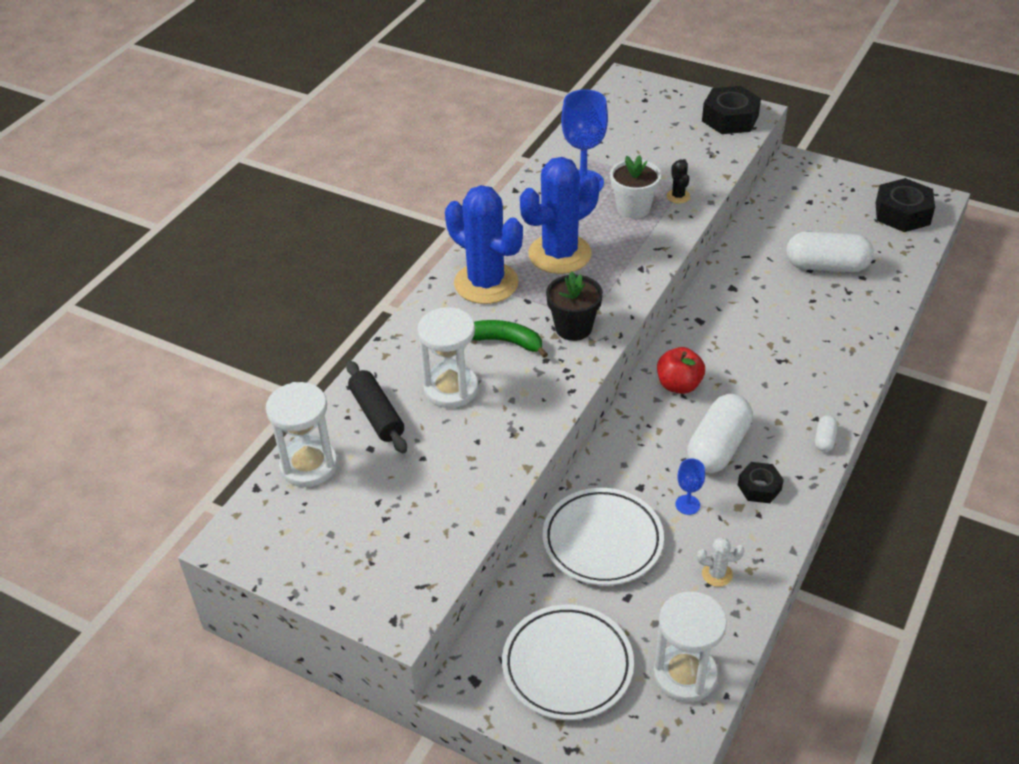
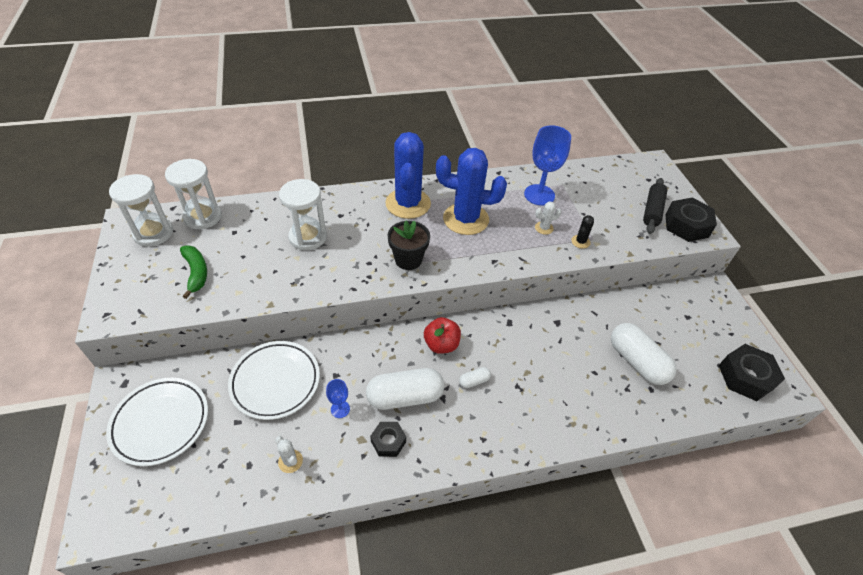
camera: 45 degrees right, 5 degrees up
black rolling pin [346,361,407,453] -> black rolling pin moved to [643,178,667,234]
green banana [472,320,548,358] -> green banana moved to [180,245,207,299]
white flower pot [610,155,661,219] -> white cactus [535,202,562,235]
white hourglass [653,591,727,702] -> white hourglass moved to [109,174,173,247]
white capsule [815,415,838,452] -> white capsule moved to [459,367,491,388]

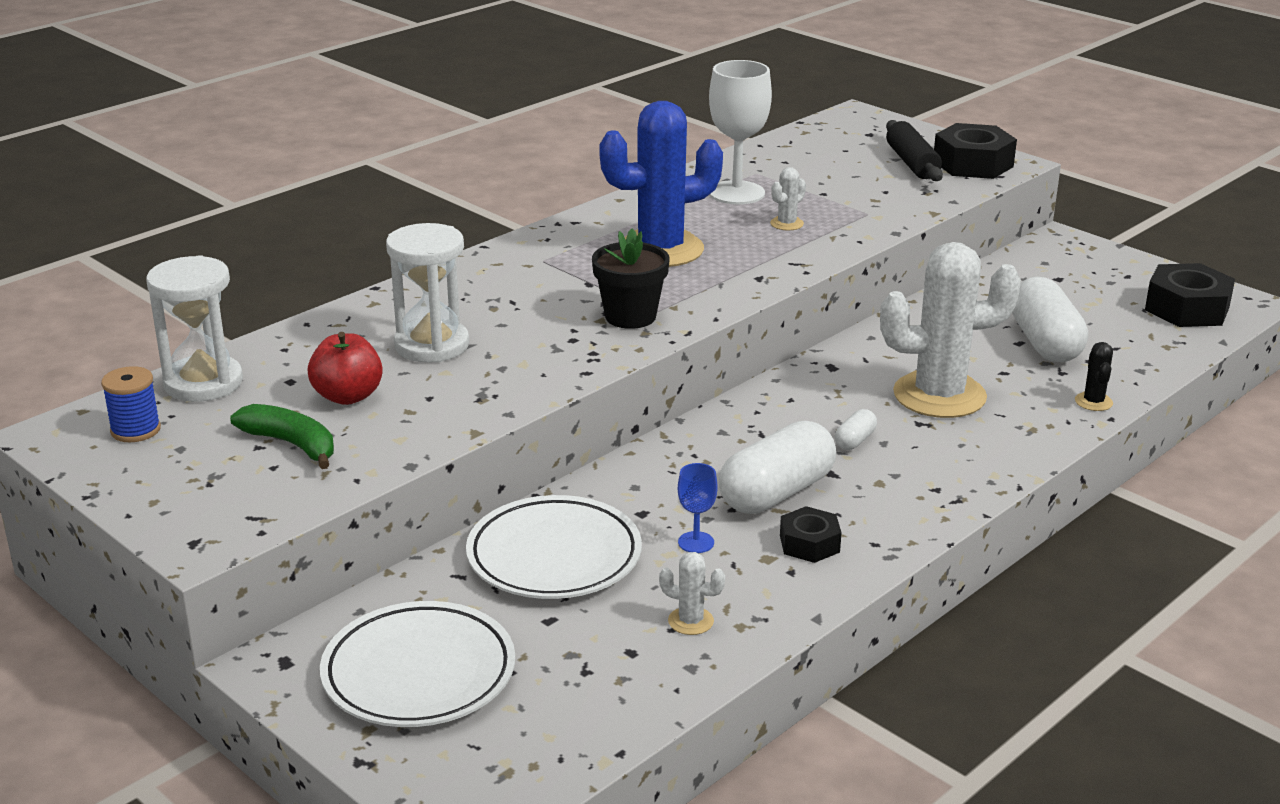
camera: 30 degrees left, 20 degrees down
white hourglass [109,174,173,247] -> blue spool [101,366,161,442]
blue cactus [385,132,431,219] -> none
red apple [424,317,461,354] -> red apple moved to [307,332,383,405]
blue goblet [524,125,571,205] -> white goblet [709,60,772,205]
black cactus [571,215,594,249] -> black cactus moved to [1075,342,1113,411]
white capsule [611,323,676,385] -> white capsule turned 60 degrees clockwise [1012,277,1088,362]
none -> white cactus [880,242,1021,418]

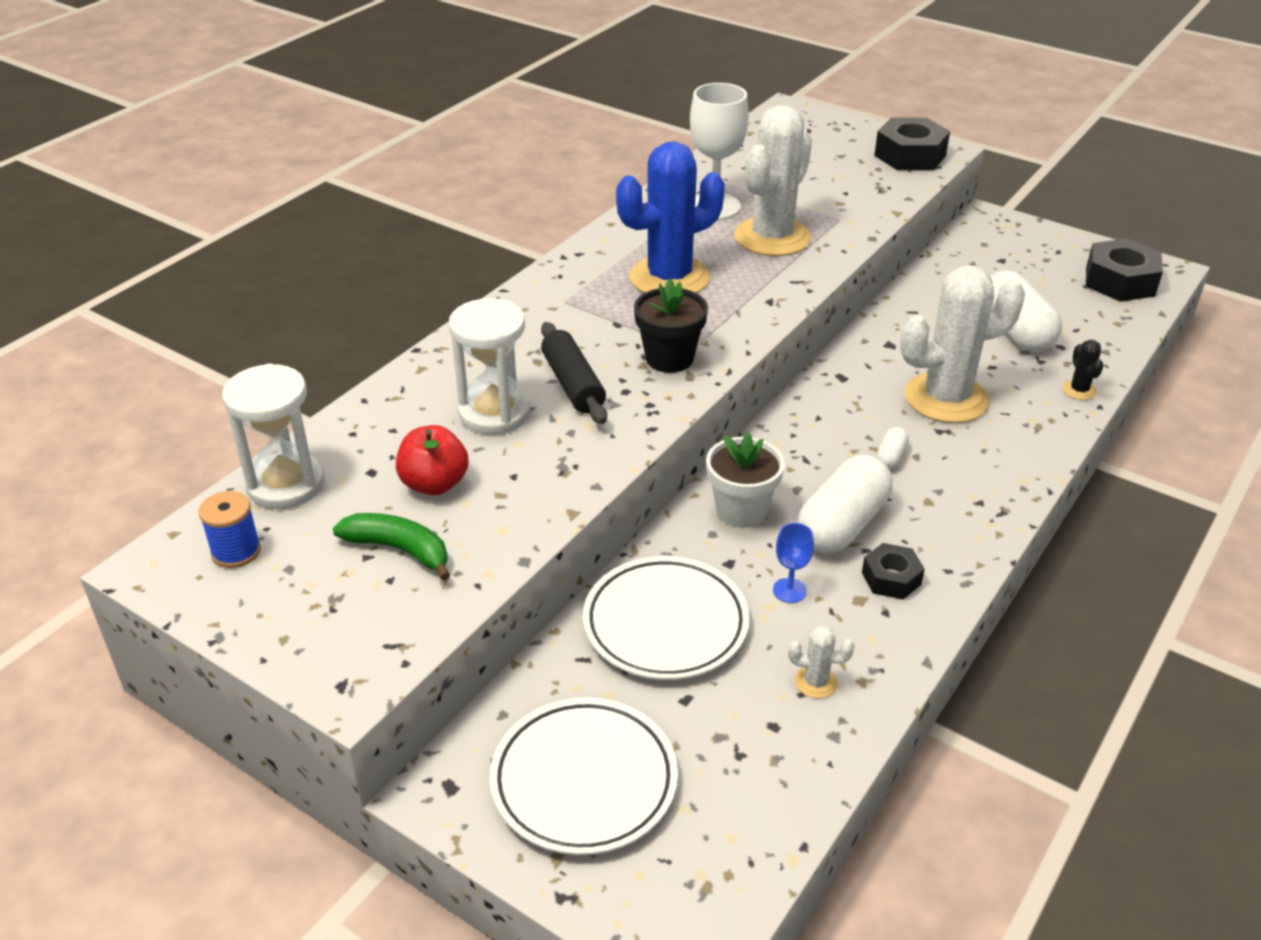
camera: 10 degrees left, 10 degrees up
white cactus [770,167,806,230] -> white cactus [734,105,812,256], size x2.49
black rolling pin [886,120,943,181] -> black rolling pin moved to [541,322,607,424]
none -> white flower pot [706,432,785,528]

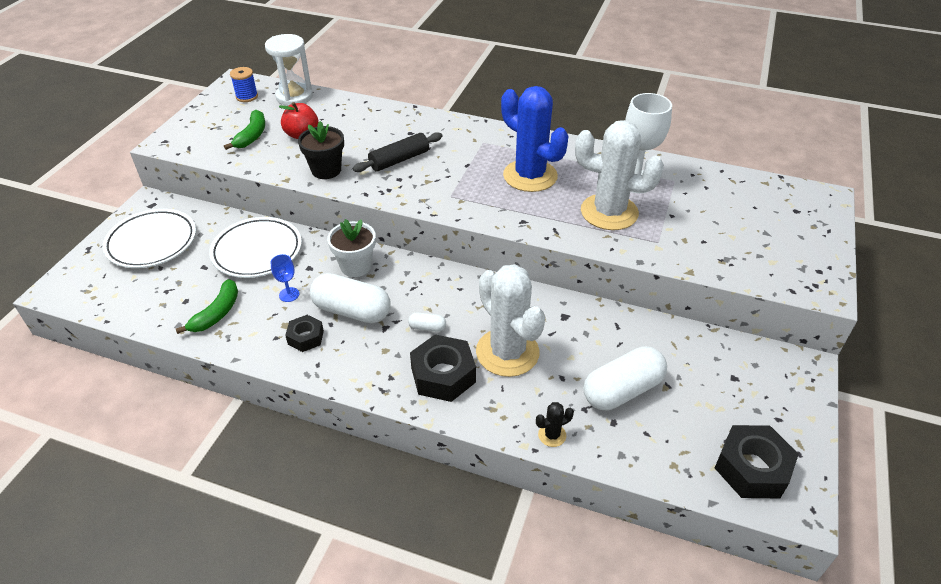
camera: 75 degrees right, 5 degrees up
white hourglass [449,298,531,435] -> none
black flower pot [634,278,708,373] -> black flower pot moved to [298,121,344,179]
white cactus [788,626,854,699] -> green banana [176,279,238,334]
black nut [874,117,950,170] -> black nut moved to [410,334,476,402]

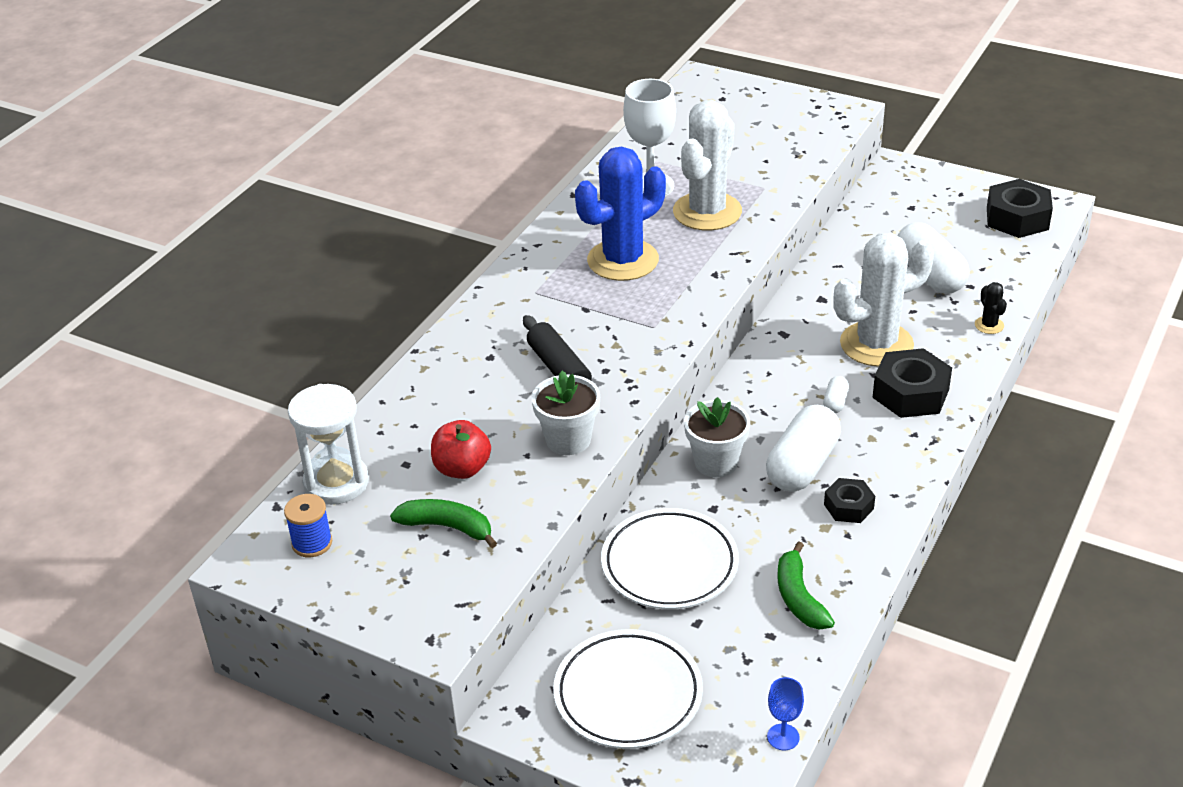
camera: 80 degrees left, 5 degrees down
green banana [176,279,238,334] -> green banana turned 135 degrees counterclockwise [777,541,835,630]
blue goblet [271,254,299,302] -> blue goblet moved to [767,677,804,750]
black flower pot [298,121,344,179] -> white flower pot [532,371,600,455]

